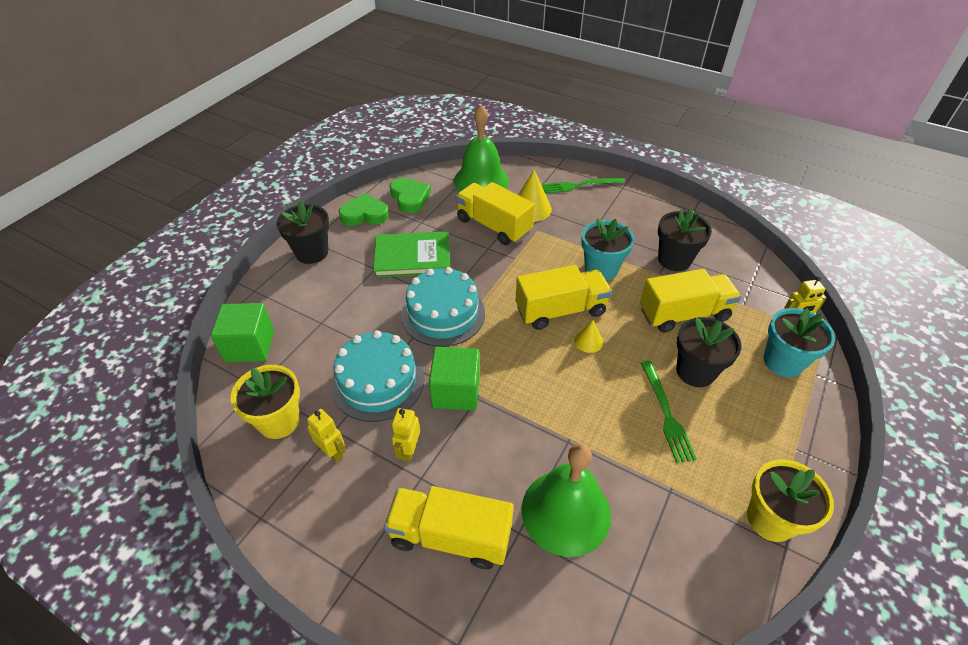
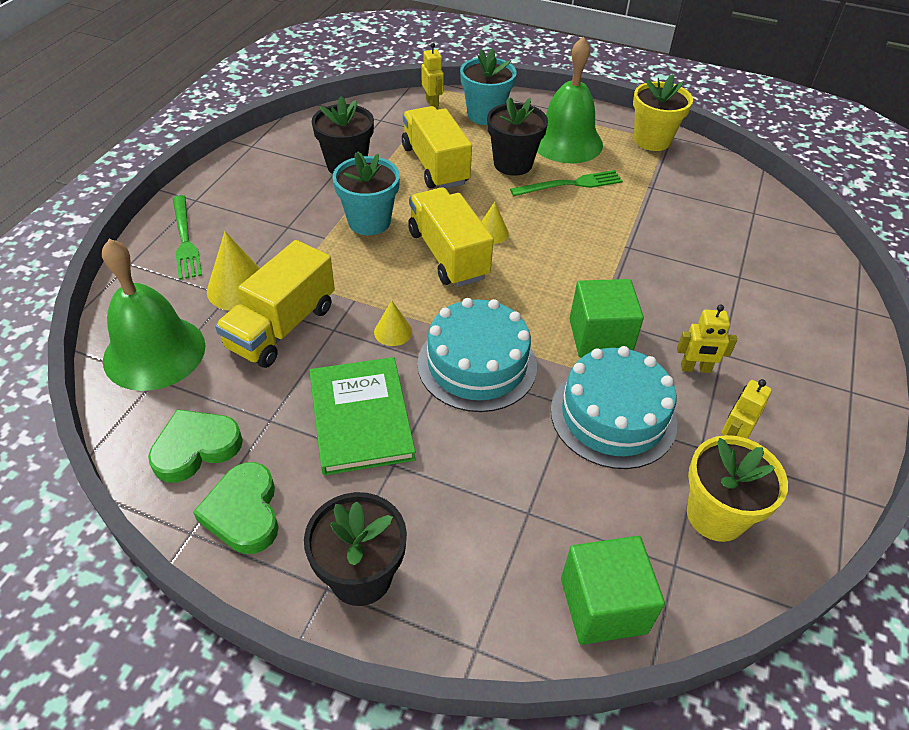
camera: 100 degrees left, 0 degrees up
yellow truck [384,486,514,569] -> none
green bell [521,443,611,557] -> green bell moved to [537,37,603,163]
none -> yellow cone [374,301,412,346]

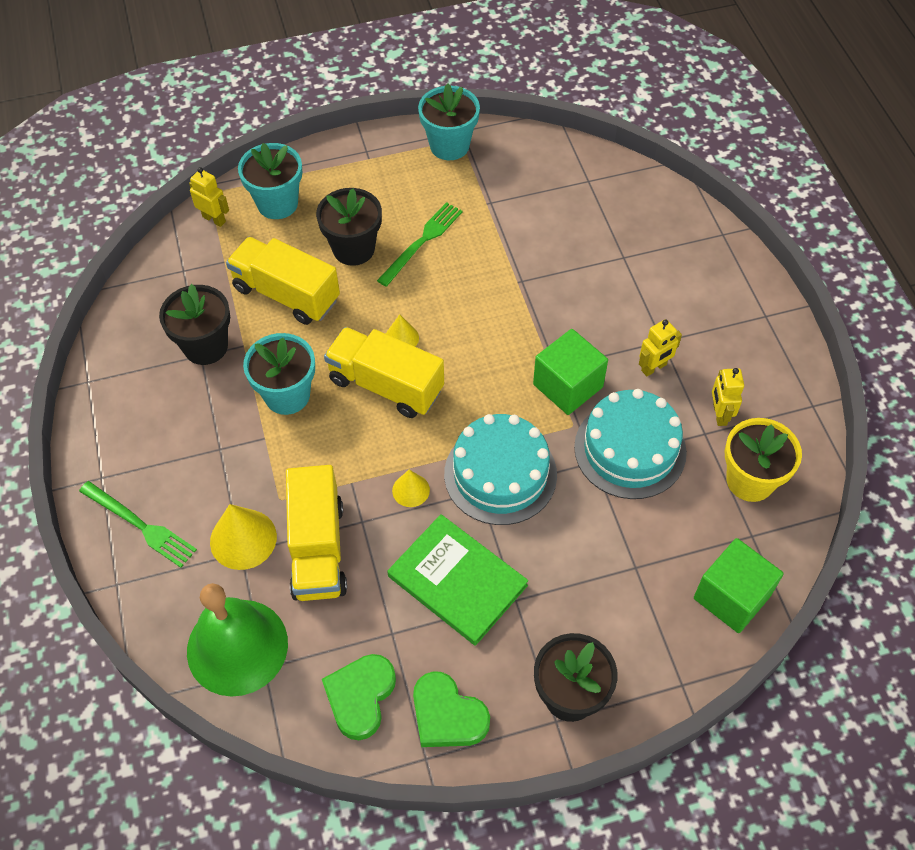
camera: 35 degrees left, 10 degrees up
green bell [537,37,603,163] -> none
yellow flower pot [633,74,693,151] -> turquoise flower pot [418,83,480,160]

